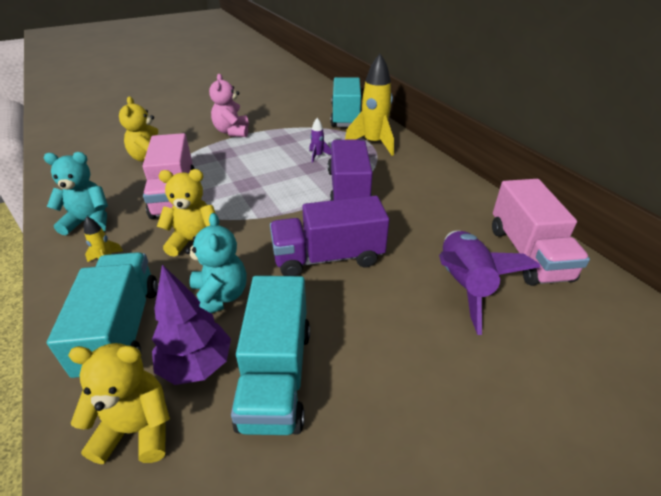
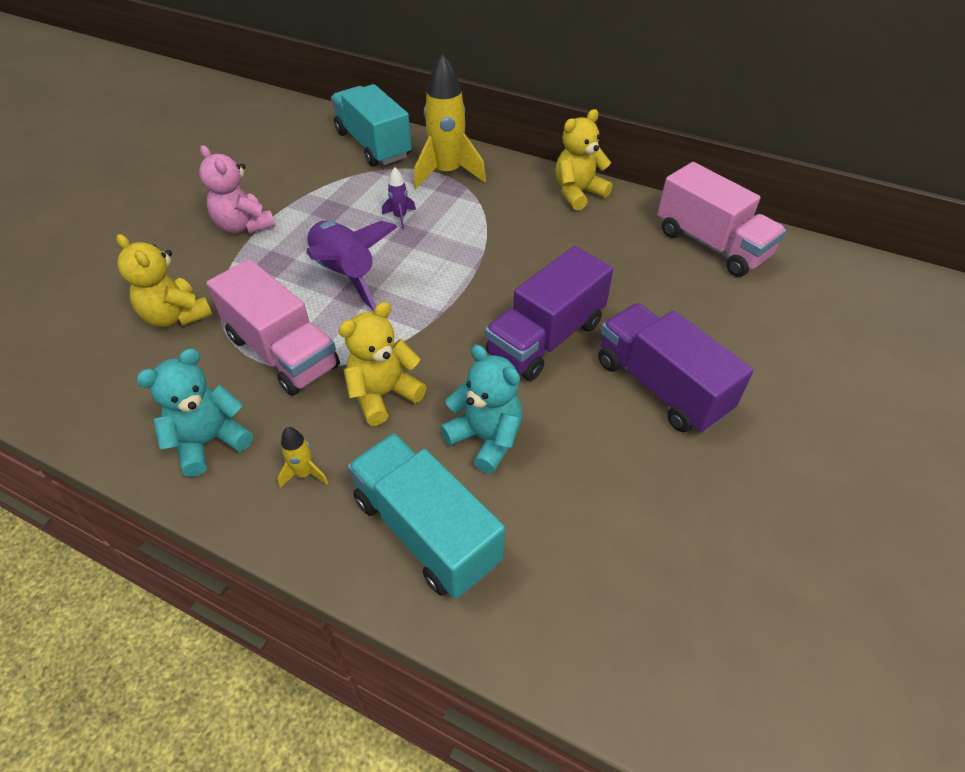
camera: 35 degrees left, 10 degrees up
yellow teddy bear [68,343,170,464] -> yellow teddy bear moved to [555,109,613,211]
purple tree [152,264,231,385] -> none
turquoise truck [231,276,310,435] -> none
purple truck [328,139,373,201] -> purple truck moved to [598,303,753,433]
purple rocket [439,230,540,335] -> purple rocket moved to [306,220,397,311]

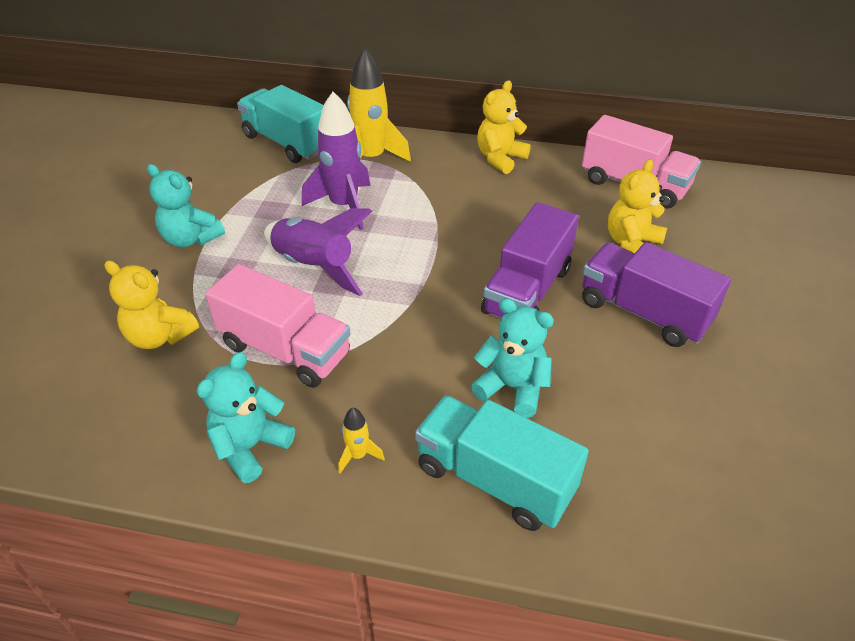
camera: 15 degrees left, 5 degrees down
pink teddy bear [199,145,275,234] -> turquoise teddy bear [147,164,225,248]
yellow teddy bear [338,302,427,426] -> yellow teddy bear moved to [608,159,667,254]
purple rocket [382,167,416,229] -> purple rocket [302,92,370,230], size x2.22

